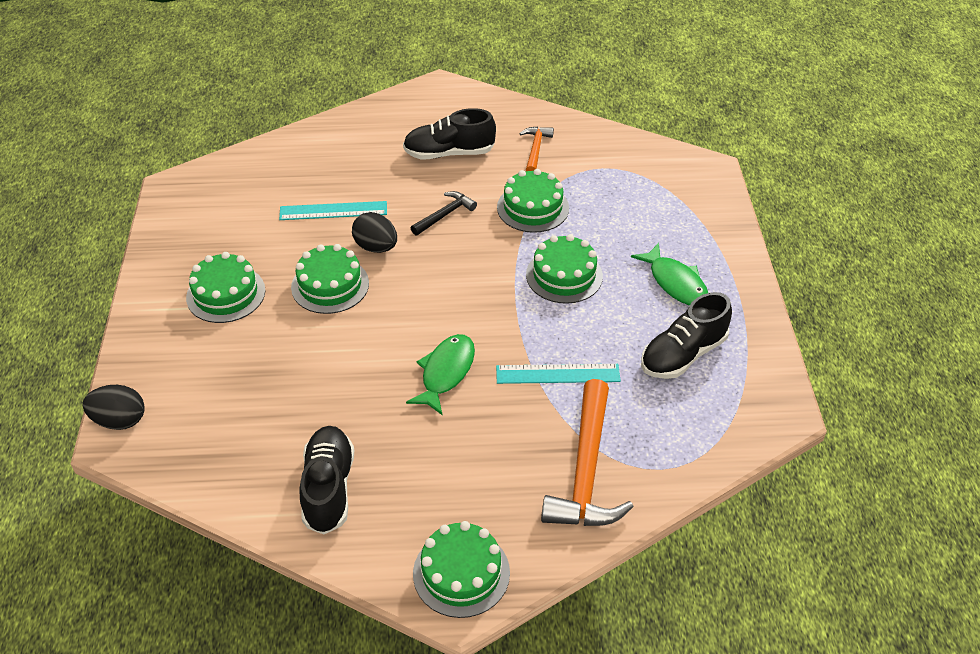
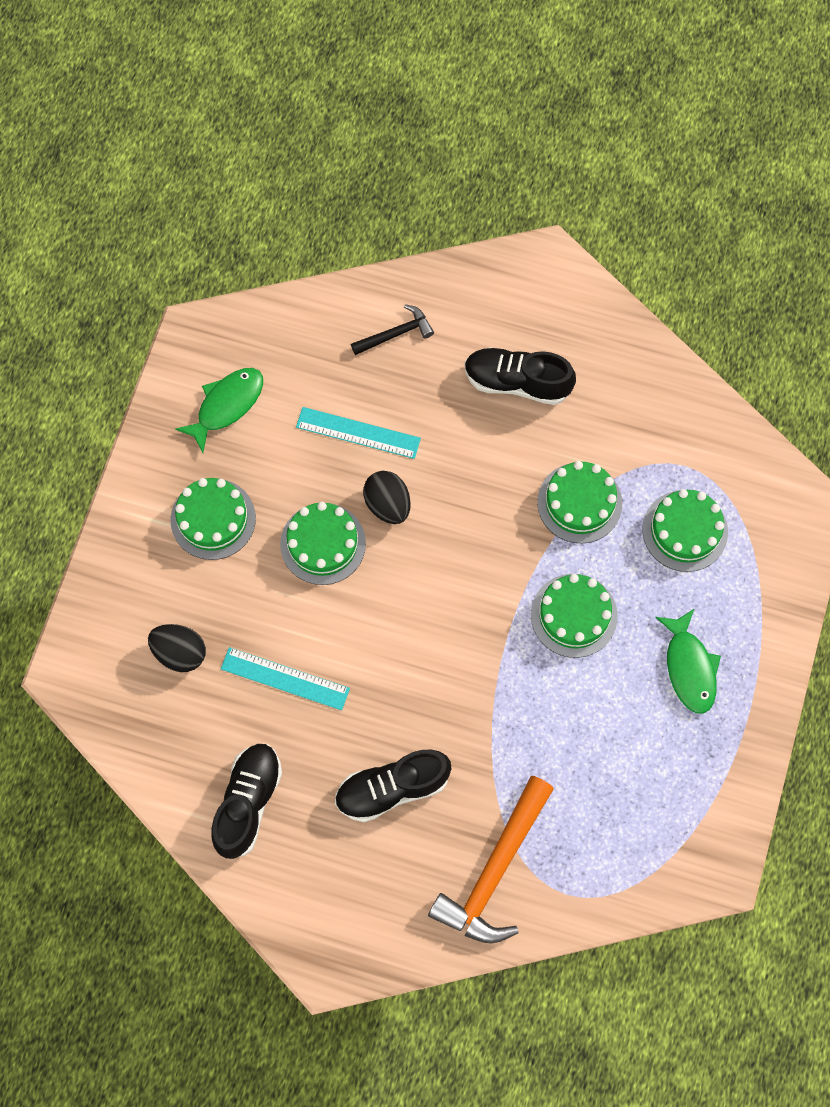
camera: 20 degrees right, 25 degrees up
black egg [82,385,145,430] -> black egg moved to [148,624,206,672]
green fish [406,334,475,416] -> green fish moved to [175,368,263,453]
black hammer [411,191,477,236] -> black hammer moved to [351,304,434,355]
green cake [413,521,510,618] -> green cake moved to [642,489,728,572]
turquoise ruler [496,364,621,384] -> turquoise ruler moved to [221,647,350,710]
orange hammer [519,127,554,171] -> none
black shoe [641,292,732,379] -> black shoe moved to [335,750,451,822]

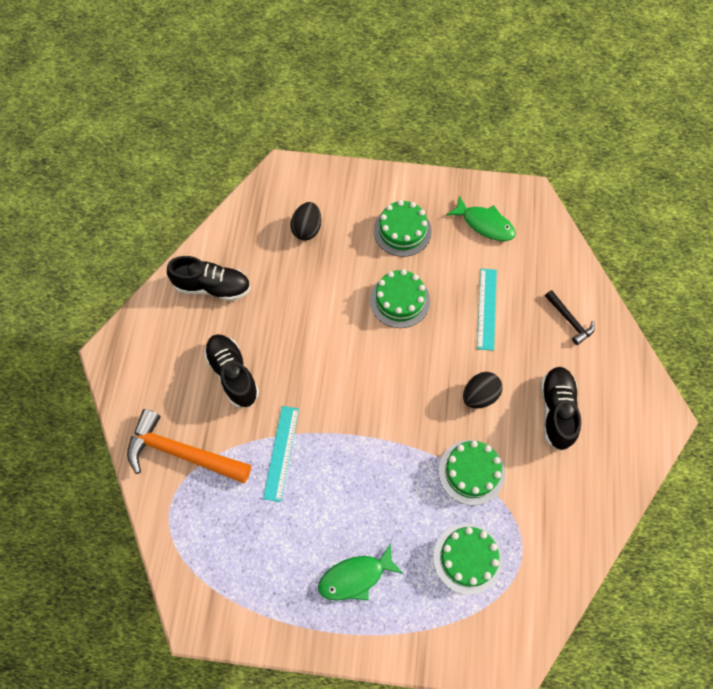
camera: 80 degrees right, 5 degrees down
turquoise ruler [221,647,350,710] -> turquoise ruler moved to [263,406,299,502]
black egg [363,471,411,524] -> black egg moved to [463,372,502,409]
green cake [531,574,618,658] -> none

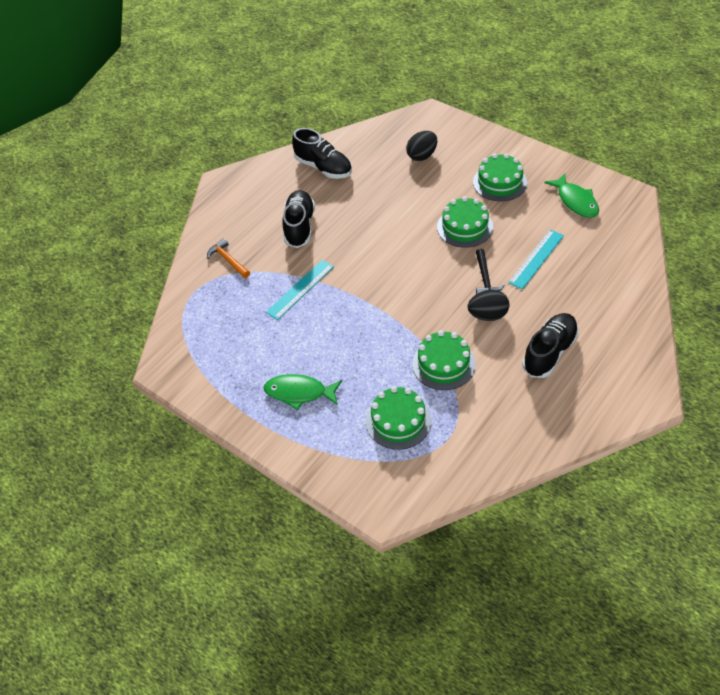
camera: 35 degrees right, 15 degrees down
orange hammer [127,409,251,483] -> orange hammer [207,238,250,278], size x0.52
black hammer [545,290,595,345] -> black hammer moved to [476,249,505,294]

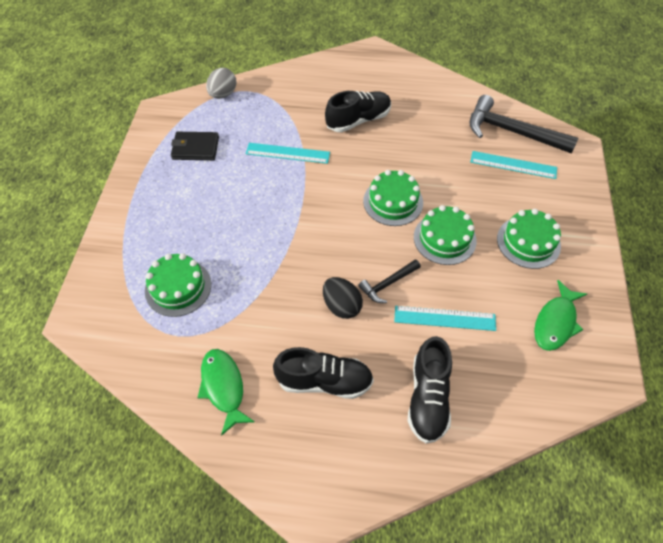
camera: 55 degrees right, 5 degrees up
orange hammer [207,238,250,278] -> none
green fish [264,374,342,410] -> green fish moved to [198,349,255,436]
black shoe [292,128,352,179] -> black shoe moved to [408,336,452,444]
black egg [406,131,437,161] -> turquoise ruler [470,151,557,179]
green cake [412,330,476,390] -> green cake moved to [363,170,423,226]
none -> black wallet [171,132,219,160]
none -> grey egg [206,68,236,99]
none -> black hammer [470,95,578,154]

